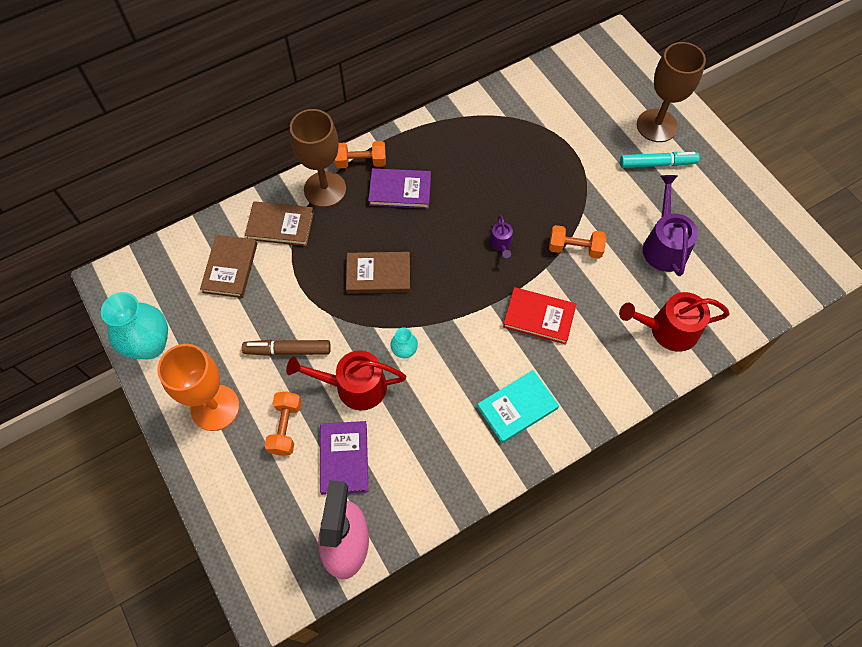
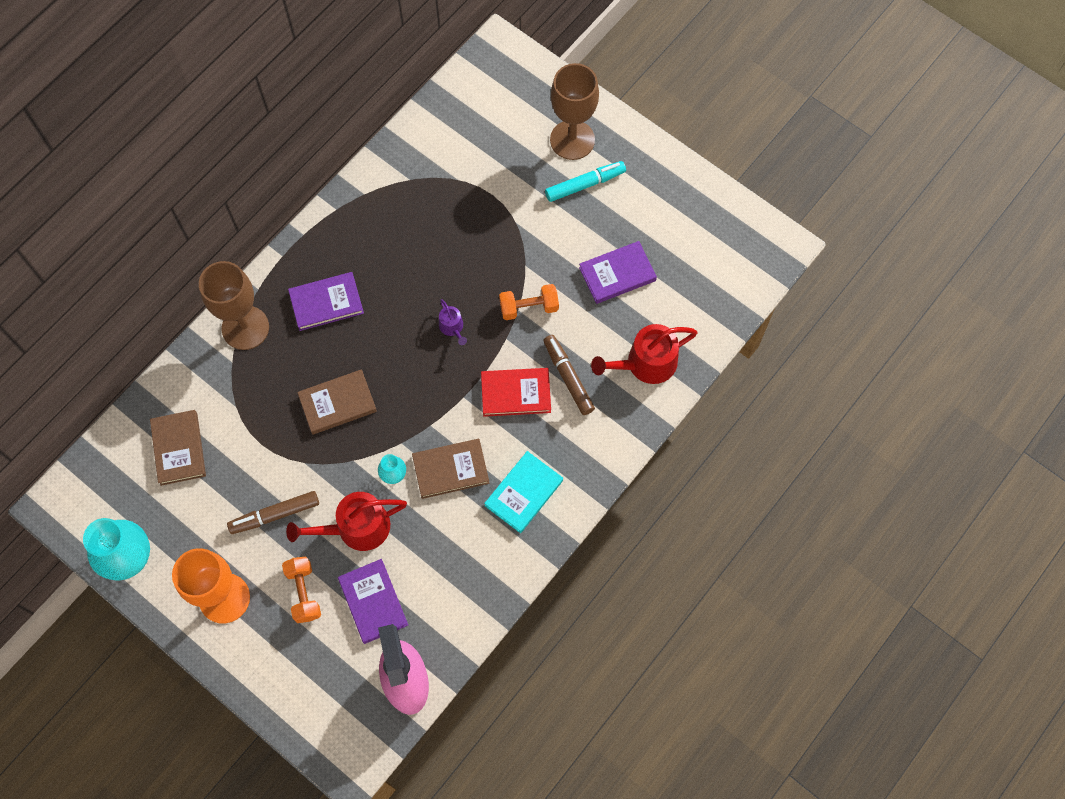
camera: 20 degrees left, 5 degrees up
brown book [245,201,314,246] -> brown book moved to [412,439,489,499]
orange dumbbell [334,141,386,168] -> none
purple watering can [643,175,698,276] -> purple book [579,241,657,304]
none -> brown marker [543,335,595,415]

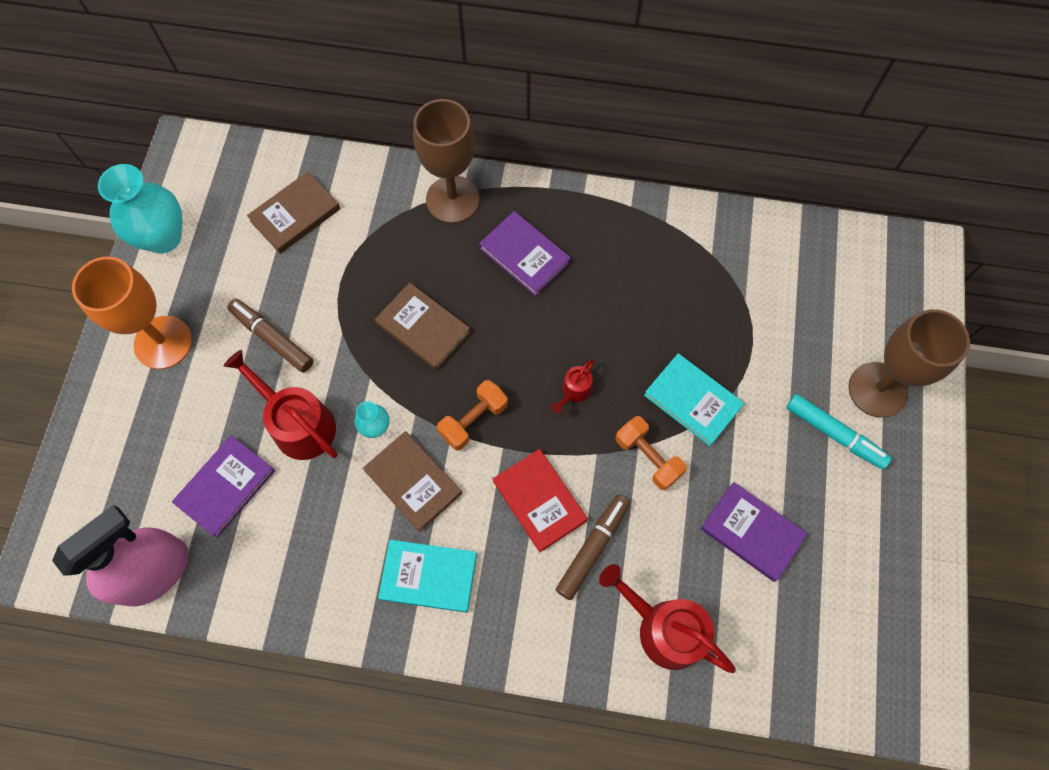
camera: 60 degrees right, 0 degrees up
orange dumbbell [282,557,321,623] -> orange dumbbell moved to [437,380,508,451]
purple watering can [439,299,467,345] -> red watering can [552,359,595,413]
none -> turquoise book [644,353,744,446]

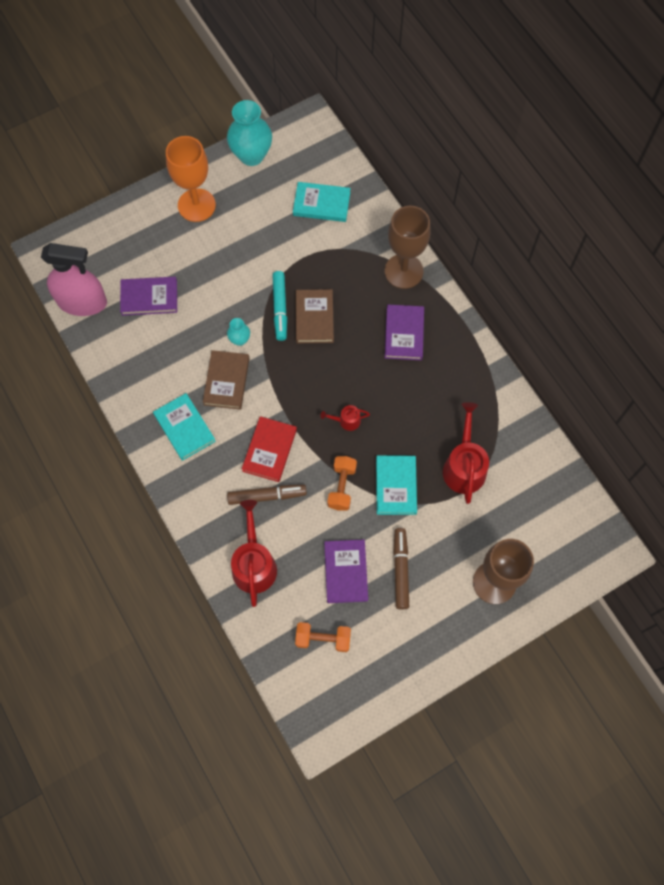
camera: 50 degrees right, 0 degrees up
red watering can [224,350,338,460] -> red watering can moved to [443,402,489,504]
brown marker [227,299,313,373] -> brown marker moved to [393,528,409,609]
brown book [247,171,340,254] -> turquoise book [293,182,351,222]
orange dumbbell [437,380,508,451] -> orange dumbbell moved to [295,622,351,652]
turquoise marker [786,394,892,469] -> turquoise marker moved to [272,271,287,341]

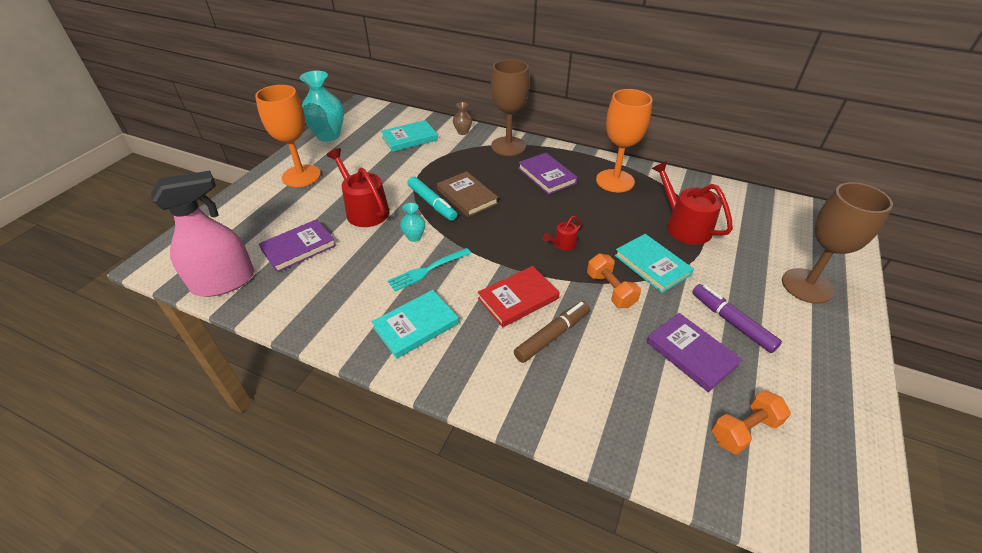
camera: 35 degrees left, 25 degrees down
turquoise book [153,393,216,461] -> turquoise book turned 60 degrees counterclockwise [372,290,459,359]
brown book [203,350,249,410] -> turquoise fork [388,248,471,292]
red watering can [231,500,277,607] -> red watering can moved to [327,148,389,227]
red book [242,416,297,482] -> red book turned 75 degrees clockwise [478,266,560,327]
brown marker [393,528,409,609] -> purple marker [692,284,782,353]
none -> brown vase [453,102,472,135]
none -> orange goblet [596,89,653,193]

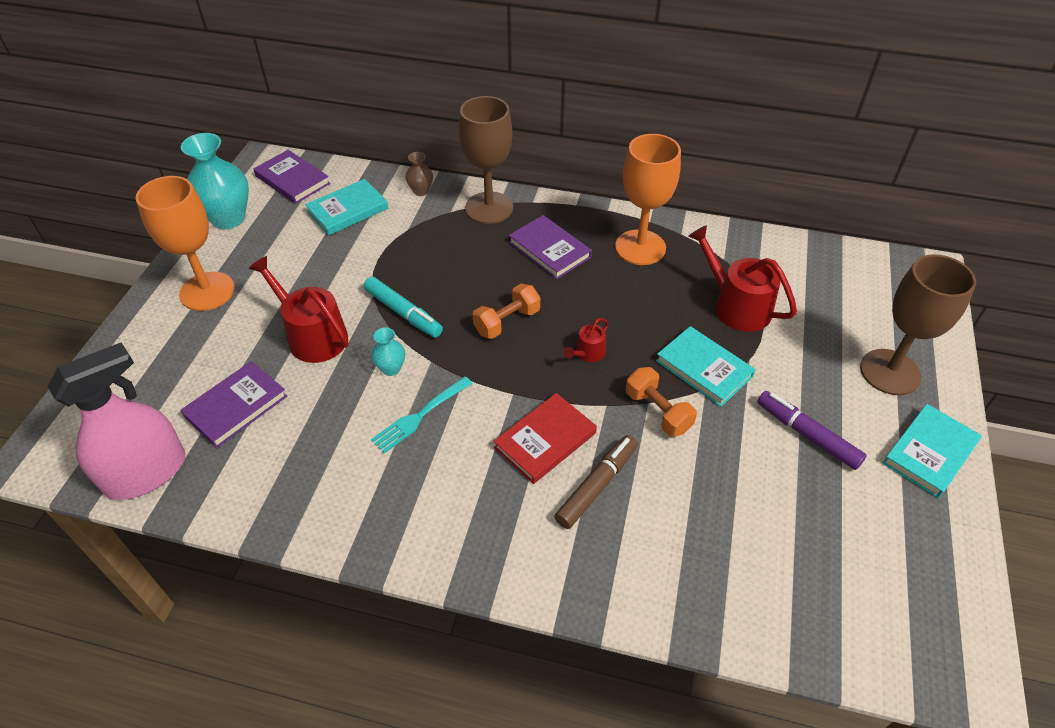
camera: 10 degrees left, 5 degrees up
turquoise book [372,290,459,359] -> turquoise book moved to [883,404,982,498]
brown book [437,171,498,217] -> none
purple book [646,313,742,392] -> purple book moved to [253,150,330,204]
orange dumbbell [712,390,791,454] -> orange dumbbell moved to [472,283,540,339]

